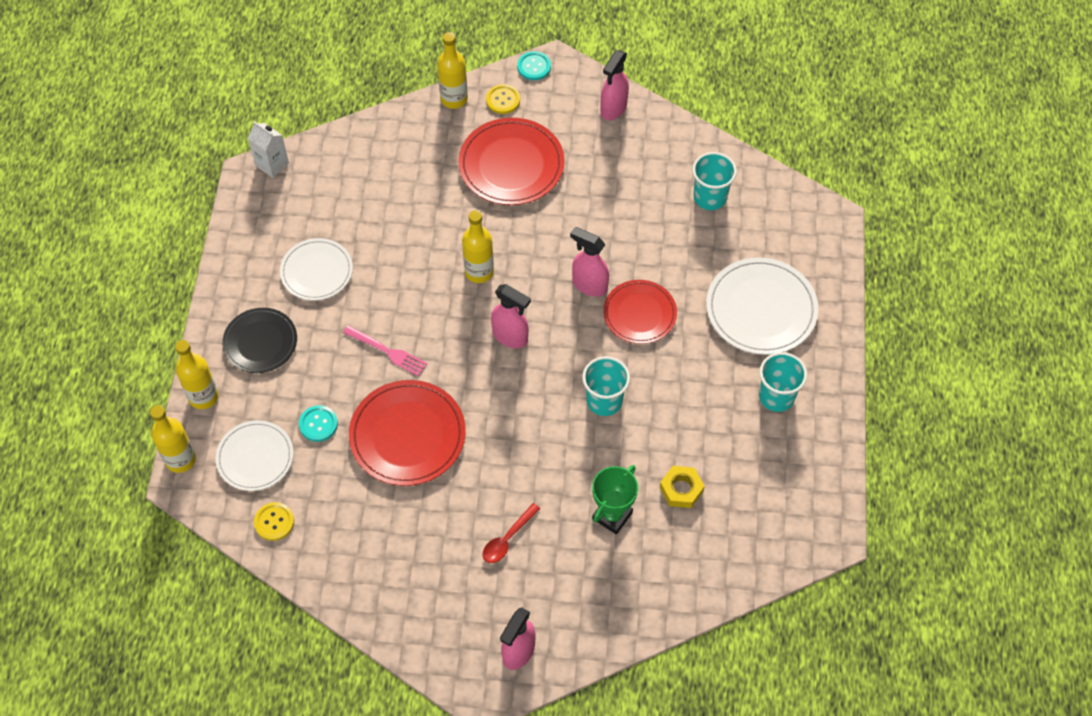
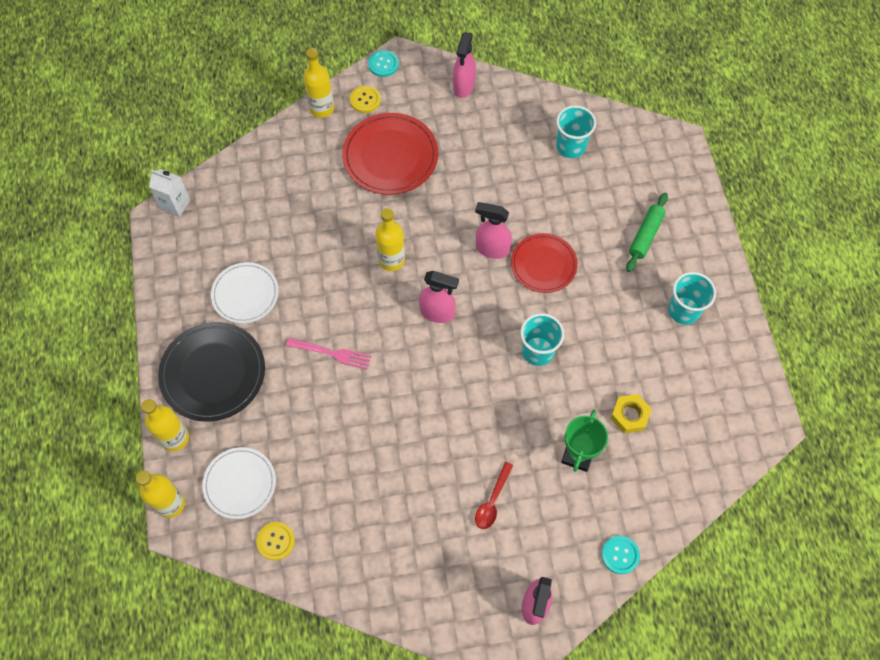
camera: 15 degrees left, 5 degrees up
black plate [222,308,297,373] -> black plate [158,322,265,422], size x1.52
turquoise button [299,405,338,442] -> turquoise button moved to [602,536,640,574]
red plate [349,380,466,486] -> none
white plate [706,258,818,355] -> green rolling pin [626,193,668,272]

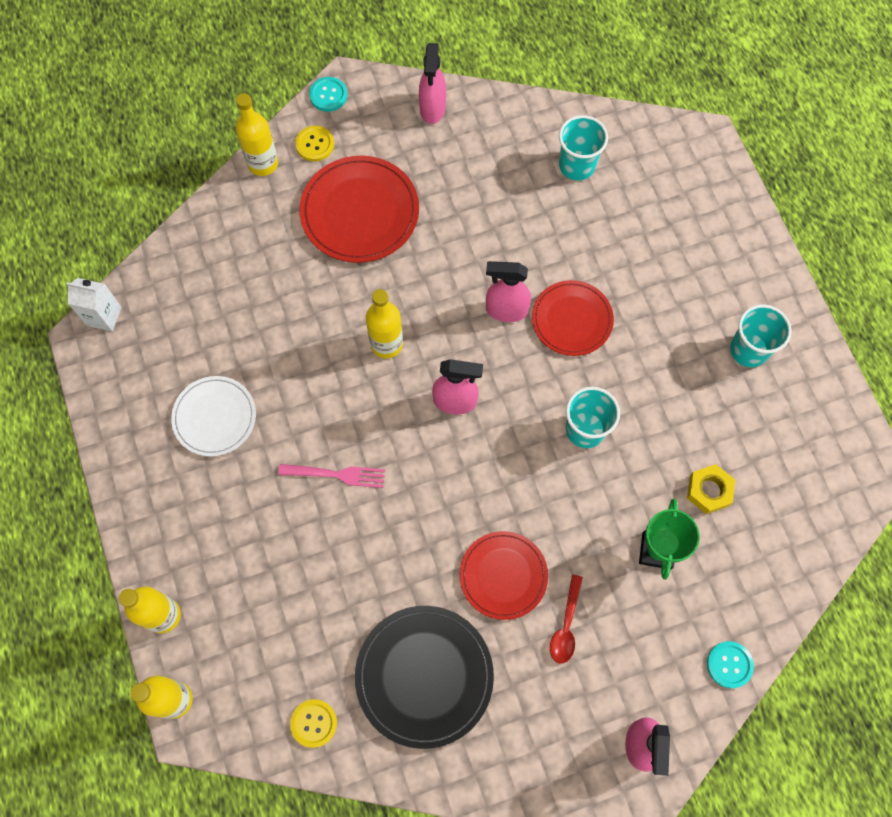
camera: 10 degrees left, 5 degrees up
black plate [158,322,265,422] -> black plate moved to [355,606,494,749]
white plate [202,447,276,519] -> none
green rolling pin [626,193,668,272] -> none
none -> red plate [460,531,548,620]

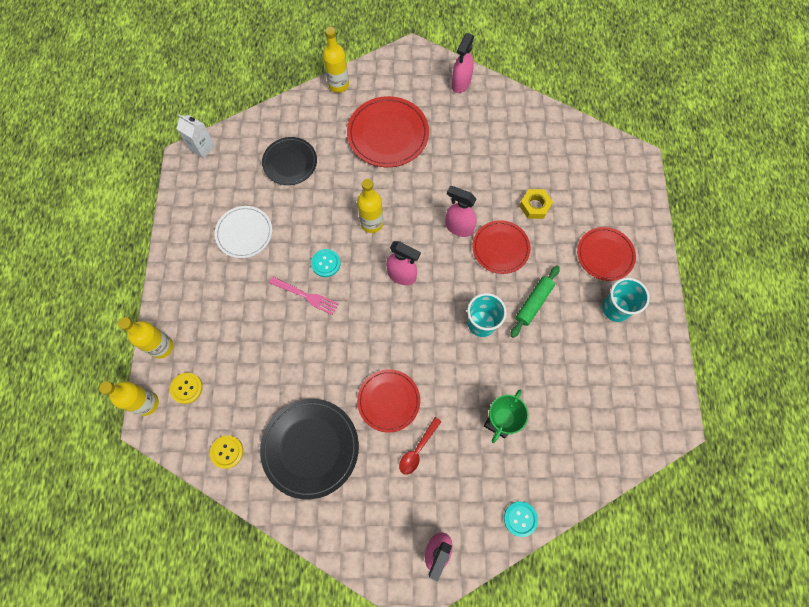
camera: 20 degrees right, 0 degrees up
yellow button [295,126,334,161] -> yellow button moved to [170,372,203,404]
turquoise button [309,77,347,112] -> turquoise button moved to [311,249,341,277]
turquoise cup [559,115,608,180] -> none
yellow nut [687,464,735,514] -> yellow nut moved to [519,189,553,219]
none -> black plate [262,137,317,185]
none -> green rolling pin [510,266,560,338]
none -> red plate [577,227,636,281]

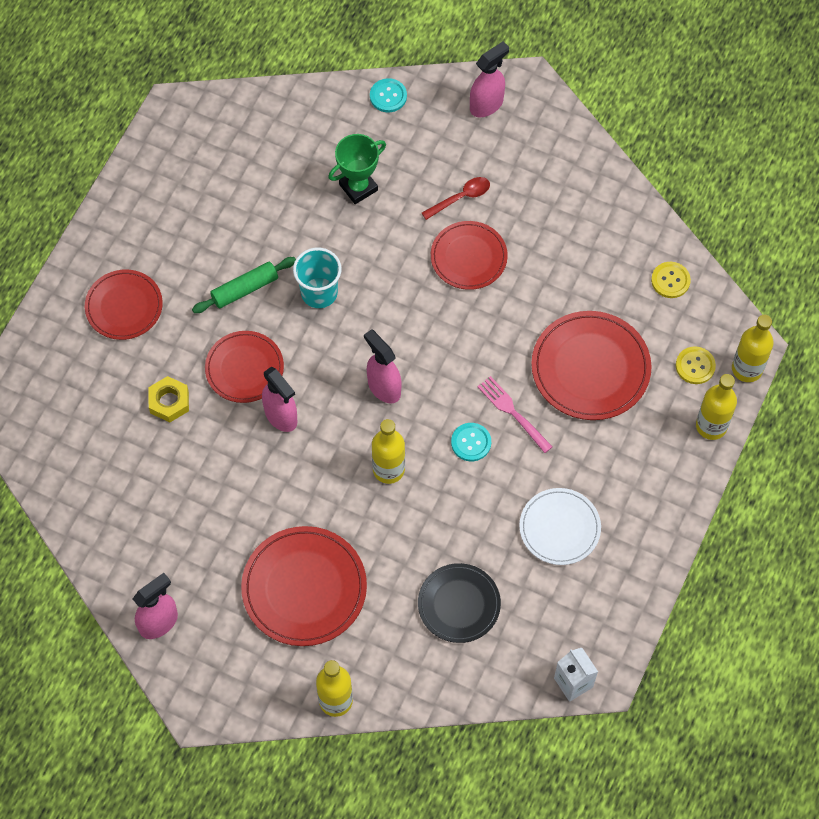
camera: 155 degrees left, 5 degrees down
black plate [260,399,359,499] -> none
turquoise cup [602,278,650,322] -> none
none -> red plate [531,311,652,420]

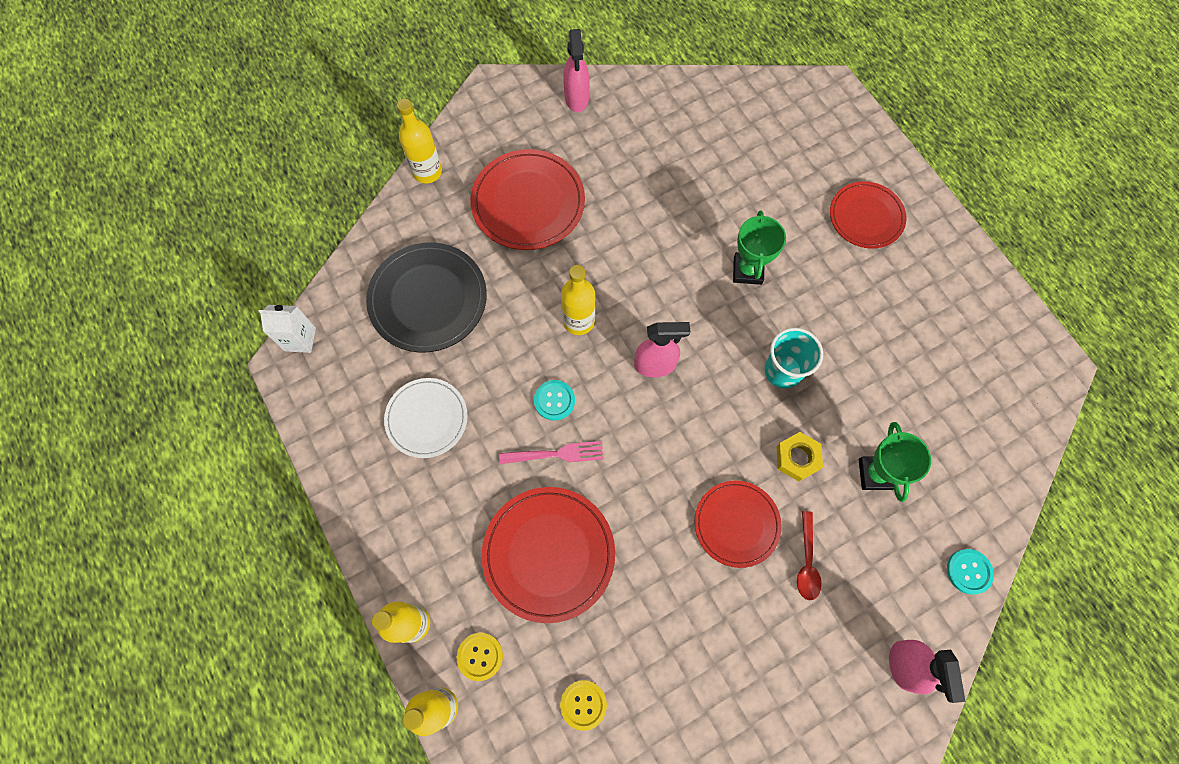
camera: 125 degrees right, 5 degrees up
yellow nut [148,376,189,422] -> yellow nut moved to [776,432,823,481]
green rolling pin [192,257,296,313] -> none
red plate [205,331,284,403] -> green trophy [733,210,786,285]
pink spray bottle [262,366,298,432] -> none
black plate [418,563,501,643] -> black plate [366,242,487,353], size x1.52

